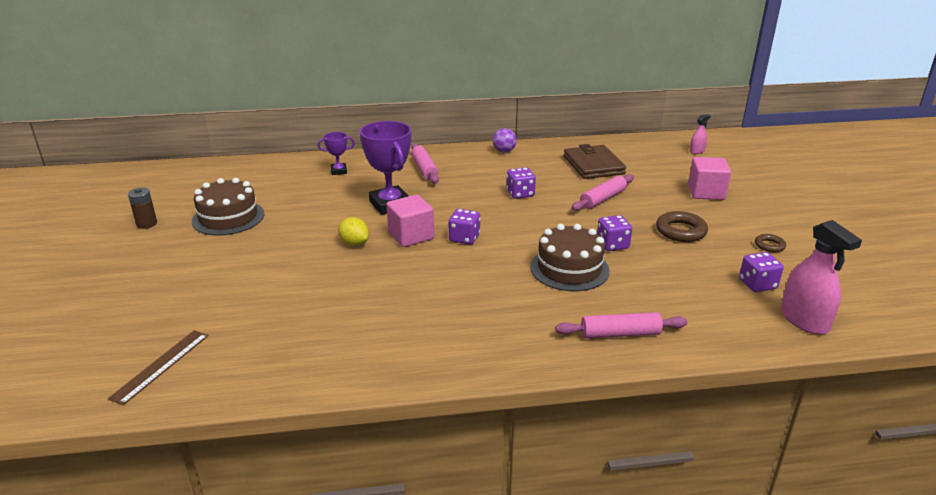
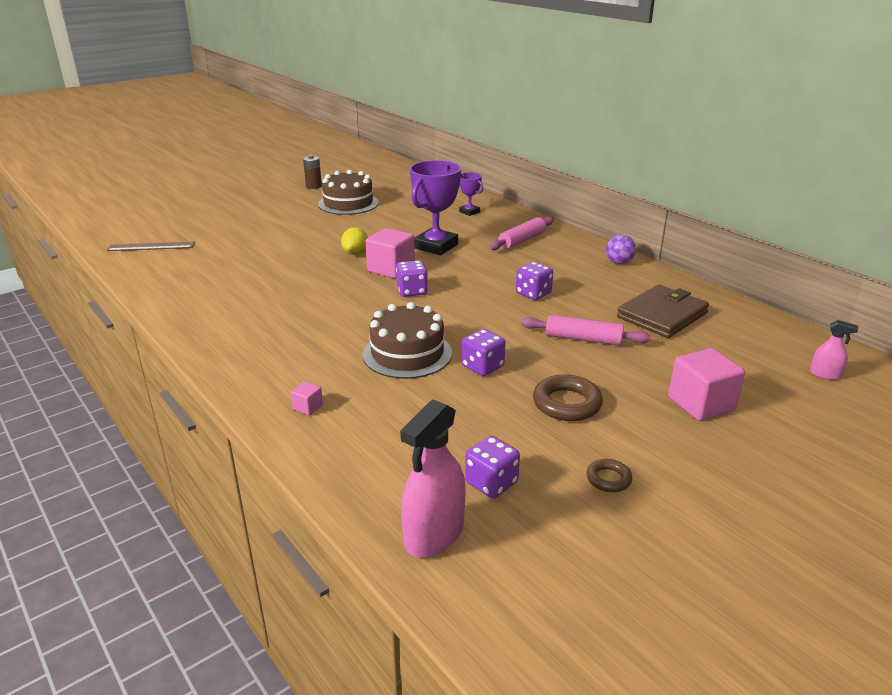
camera: 60 degrees right, 0 degrees up
pink rolling pin [555,312,688,339] -> pink cube [290,381,323,415]

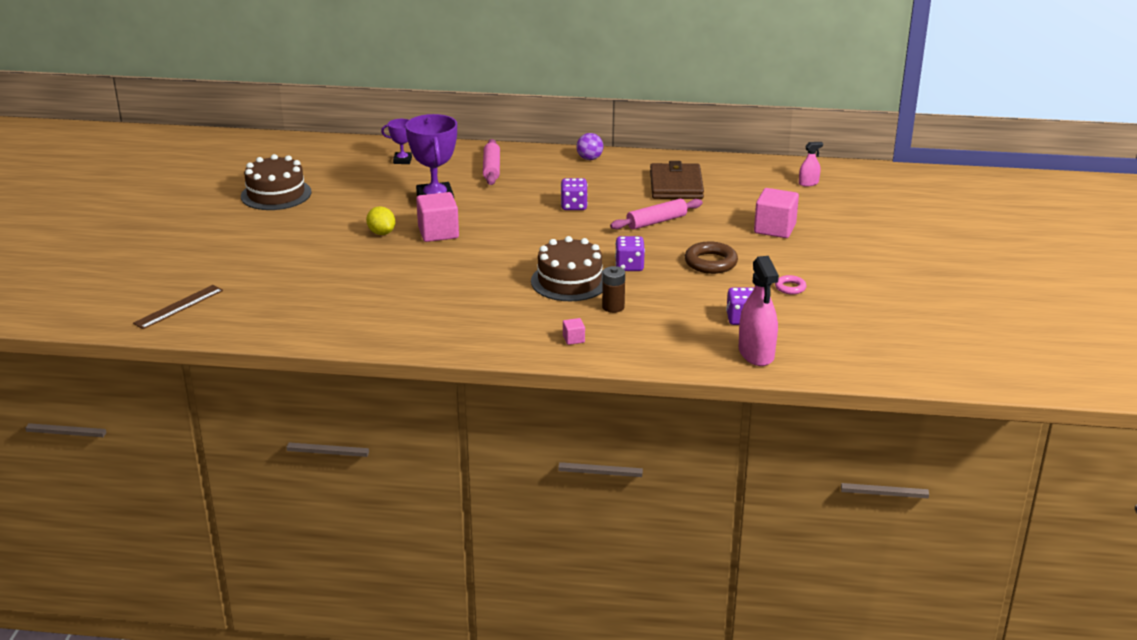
camera: 45 degrees left, 0 degrees up
brown battery [303,155,322,189] -> brown battery moved to [602,266,625,313]
purple dice [396,260,428,297] -> none
brown ring [586,459,632,492] -> pink ring [775,275,806,294]

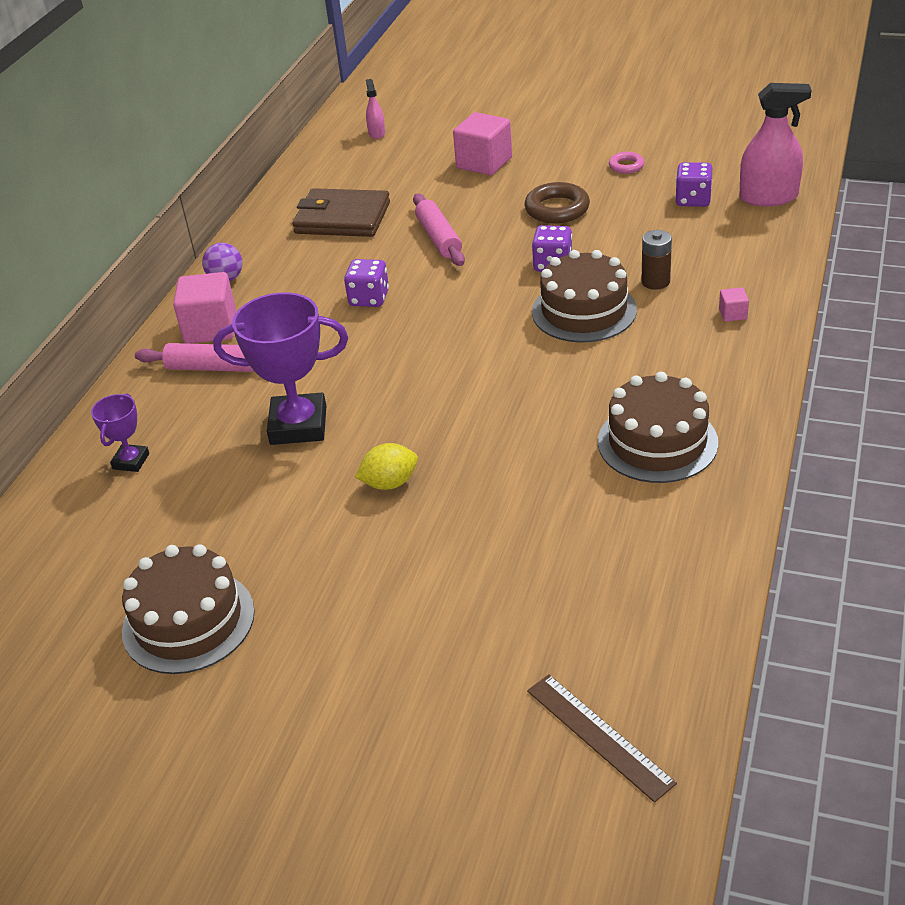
camera: 75 degrees left, 10 degrees up
pink cube [416,192,459,242] -> pink cube moved to [173,272,236,344]
none -> brown cake [598,372,718,483]

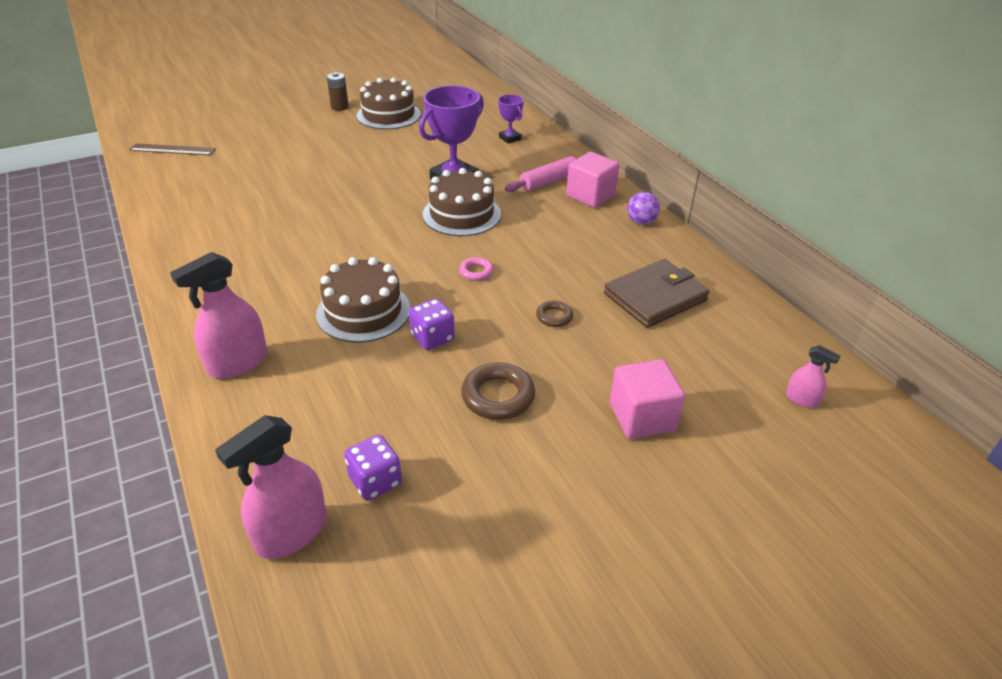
camera: 130 degrees right, 0 degrees up
purple dice [344,259,389,307] -> none
yellow lemon [355,443,418,490] -> none
pink rolling pin [413,194,465,266] -> brown ring [536,301,573,327]
brown cake [598,372,718,483] -> brown cake moved to [423,168,501,236]
pink ring [609,152,644,174] -> pink ring moved to [459,257,494,281]
brown battery [642,230,672,290] -> brown battery moved to [327,72,349,111]
pink cube [719,287,749,322] -> pink spray bottle [170,252,267,379]

